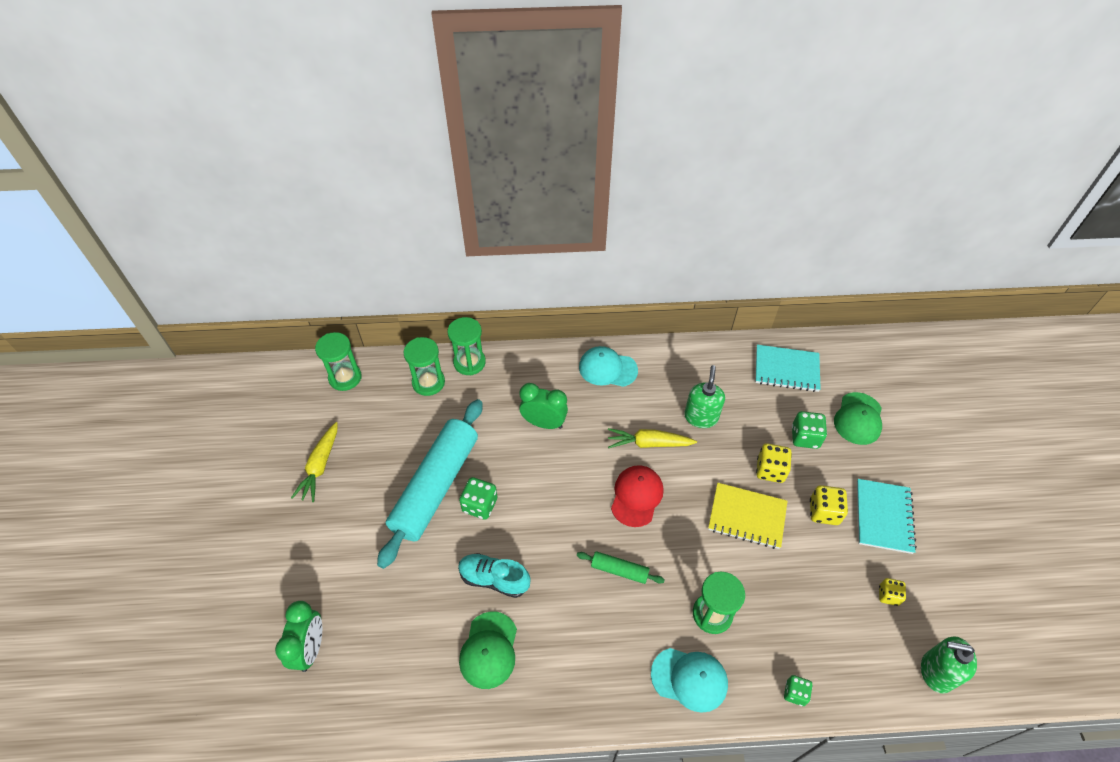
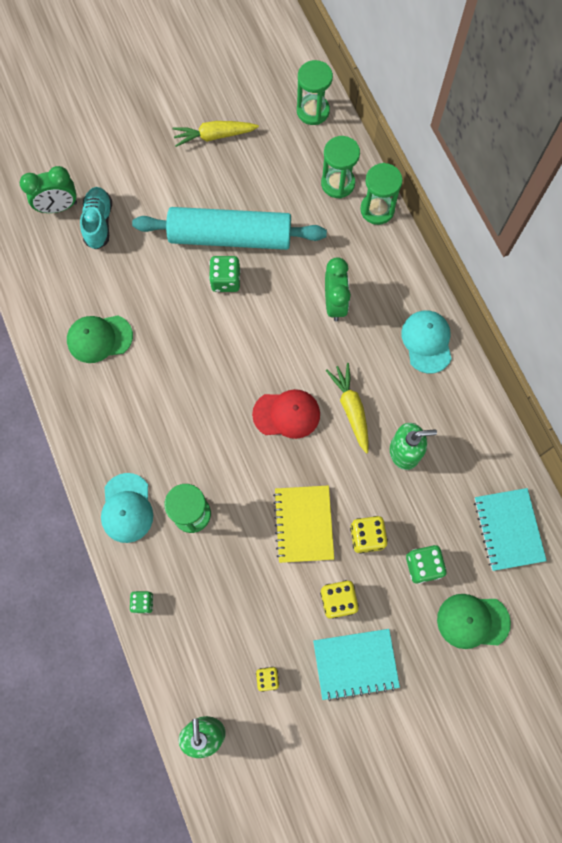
camera: 70 degrees right, 20 degrees up
turquoise shoe [458,553,531,598] -> turquoise shoe moved to [80,187,112,249]
green rolling pin [577,551,665,584] -> none

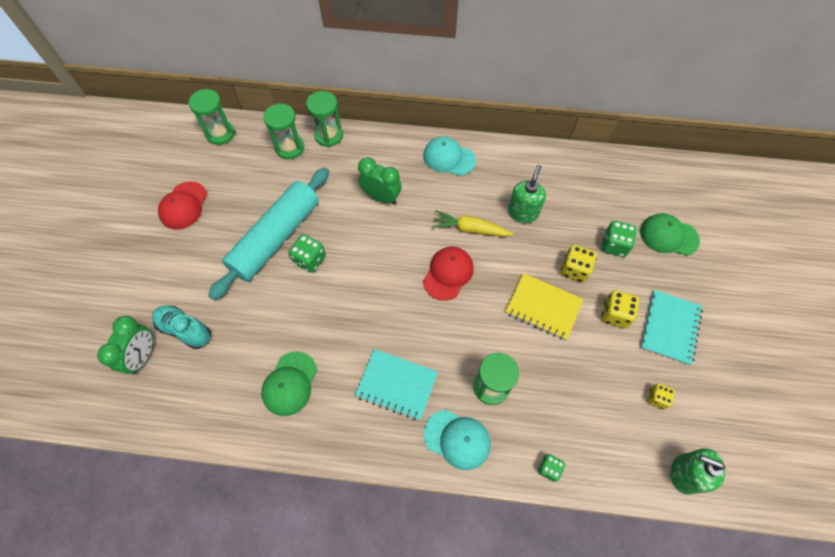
camera: 60 degrees left, 10 degrees down
yellow carrot [172,121,259,147] -> red cap [158,182,207,230]
green cap [437,594,511,649] -> green cap turned 75 degrees clockwise [640,213,700,256]
turquoise notebook [474,488,547,571] -> turquoise notebook moved to [355,349,438,420]

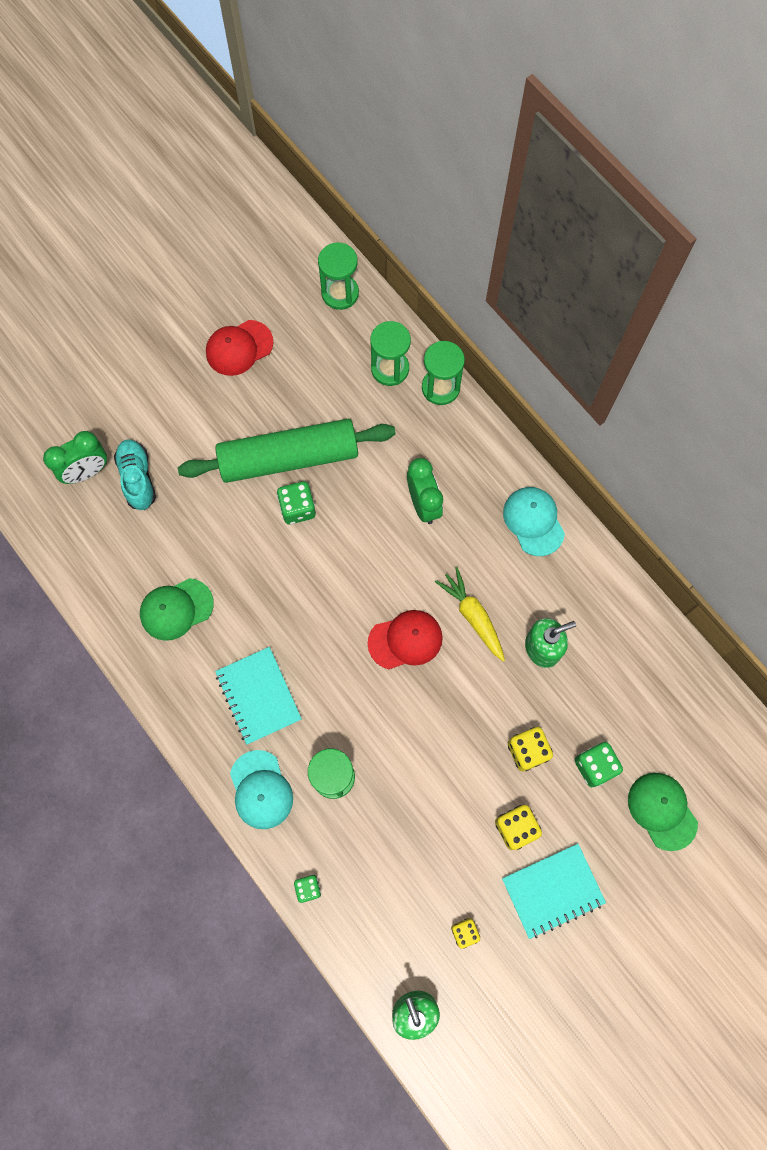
camera: 45 degrees right, 10 degrees up
turquoise rolling pin [208,167,329,300] -> green rolling pin [178,419,396,483]
yellow notebook [505,273,584,340] -> none

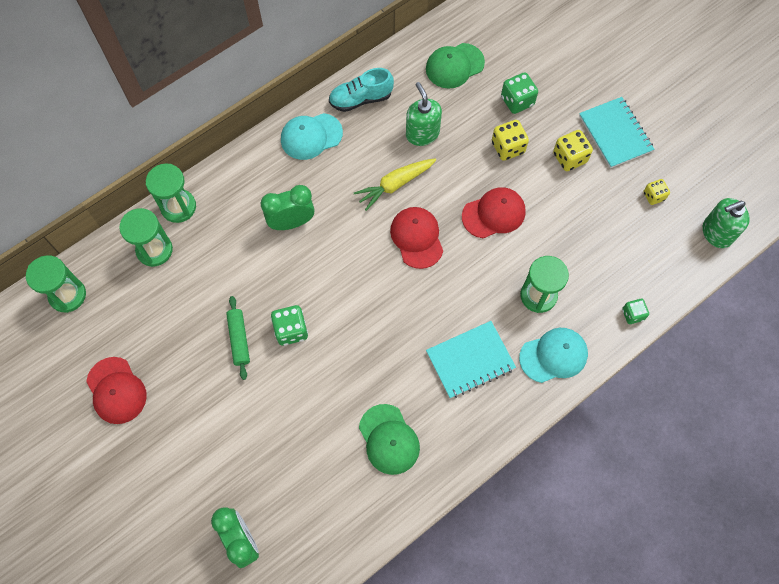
camera: 90 degrees left, 5 degrees down
turquoise shoe [114,439,156,510] -> turquoise shoe moved to [329,68,394,112]
green rolling pin [178,419,396,483] -> green rolling pin [226,296,250,380], size x0.42
green cap [628,773,698,851] -> green cap moved to [426,43,485,89]
none -> red cap [462,187,526,238]

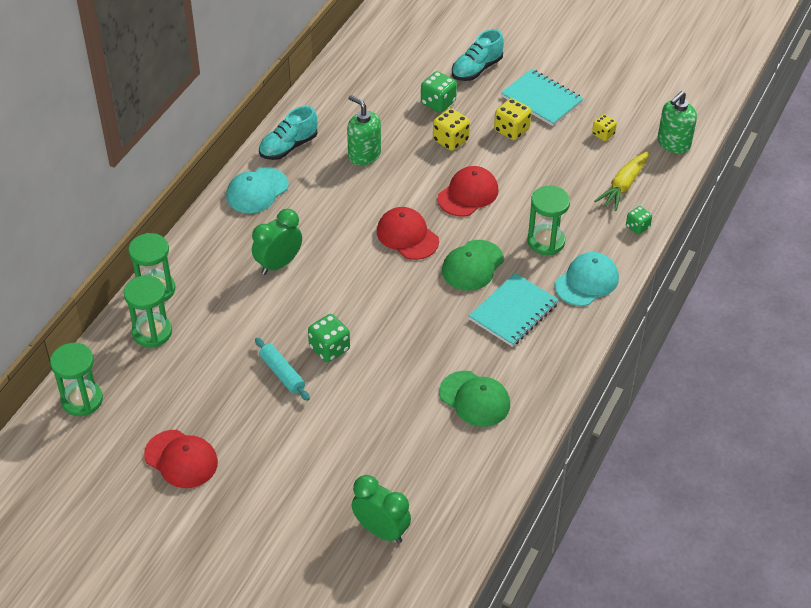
camera: 25 degrees left, 20 degrees down
green rolling pin [226,296,250,380] -> turquoise rolling pin [255,338,310,401]
yellow carrot [354,158,436,211] -> yellow carrot moved to [594,151,649,211]
green cap [426,43,485,89] -> green cap moved to [442,240,504,291]
none -> turquoise shoe [452,29,504,81]

